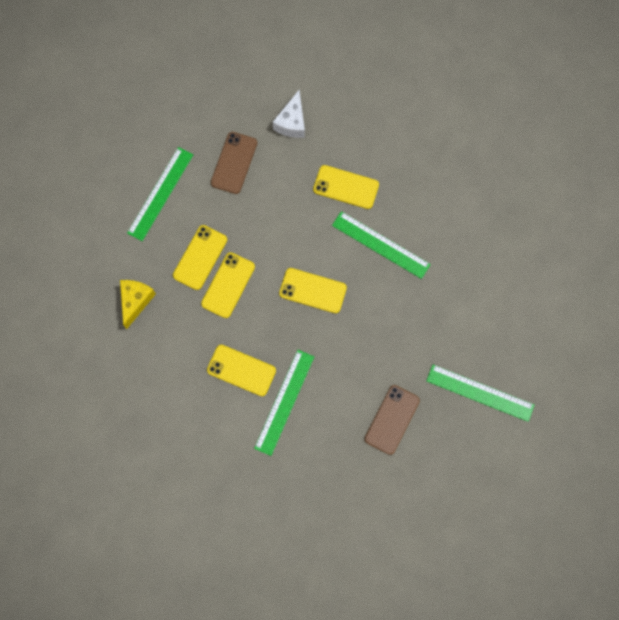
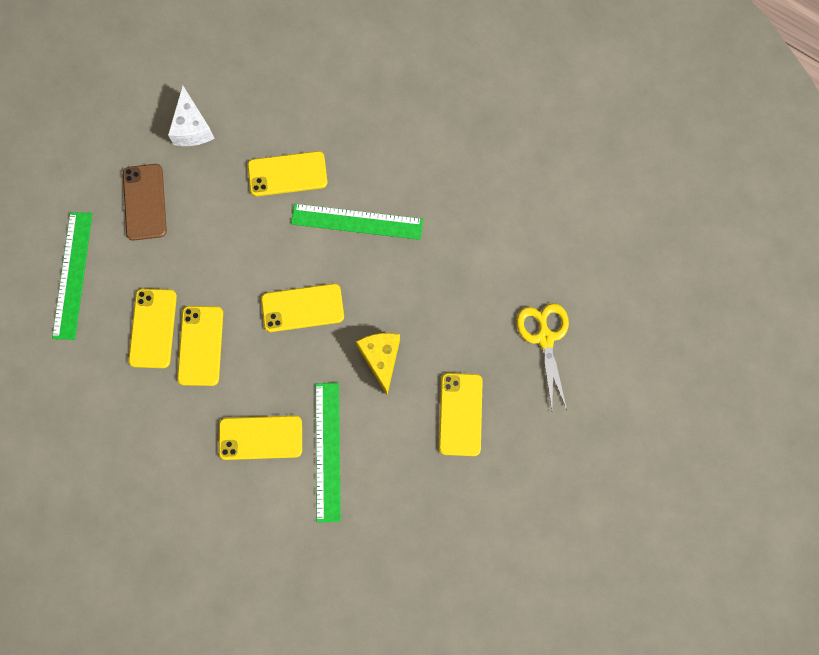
camera: 25 degrees left, 0 degrees up
yellow cheese [120,280,156,329] -> yellow cheese moved to [356,333,400,395]
brown phone [365,385,420,455] -> yellow phone [439,373,483,456]
green ruler [426,365,535,422] -> yellow scissors [516,303,569,410]

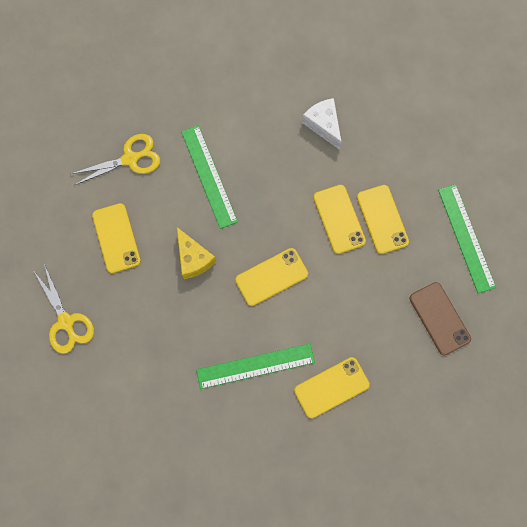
camera: 160 degrees right, 0 degrees up
white cheese [168,86,215,146] -> white cheese moved to [302,98,342,150]
yellow phone [219,415,302,460] -> none
none -> yellow scissors [71,134,160,185]

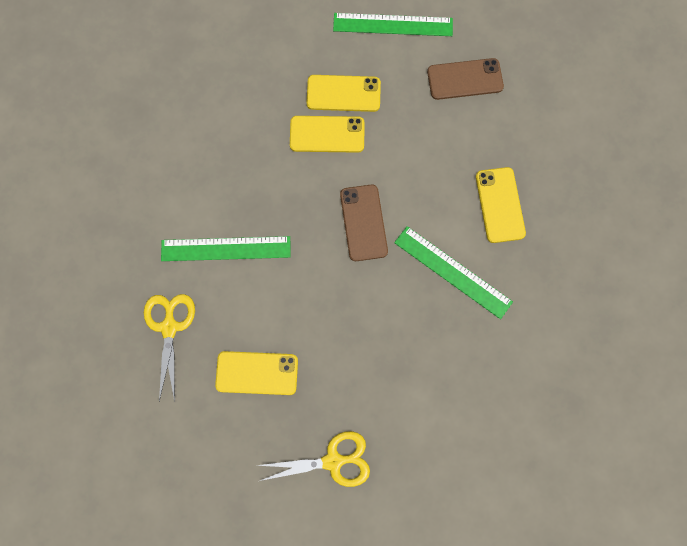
camera: 70 degrees left, 0 degrees up
yellow cheese [177,227,216,279] -> none
green ruler [196,344,315,389] -> green ruler turned 60 degrees counterclockwise [394,226,513,319]
yellow phone [235,248,308,306] -> brown phone [340,185,388,261]
white cheese [302,98,342,150] -> none

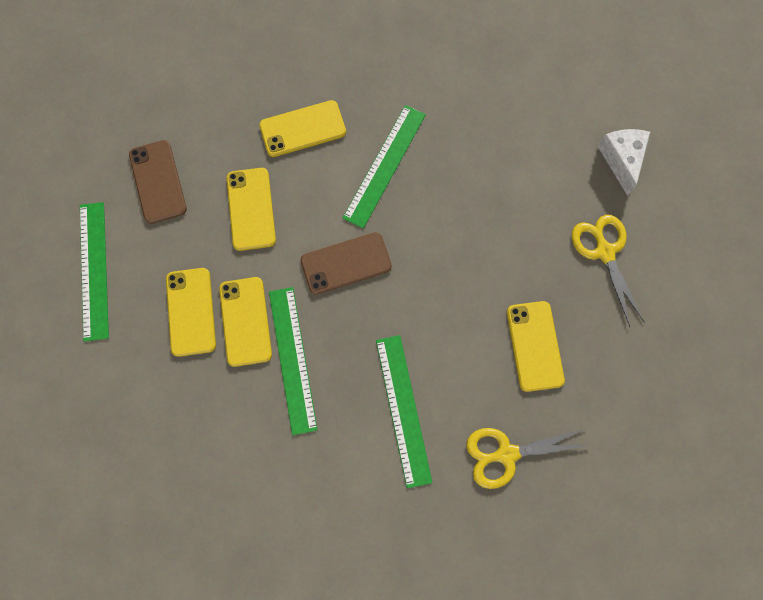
camera: 100 degrees left, 0 degrees up
none -> yellow phone [226,168,276,251]
none -> green ruler [269,287,318,435]
none -> white cheese [598,129,650,196]

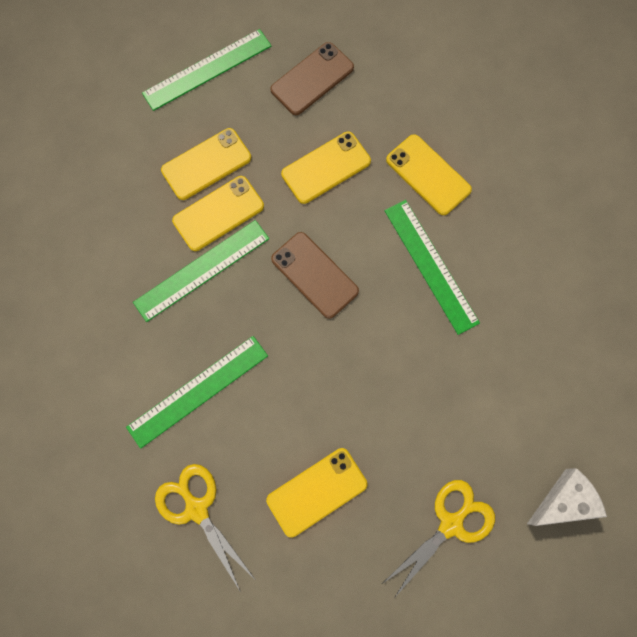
camera: 65 degrees right, 0 degrees up
green ruler [343,105,426,228] -> green ruler turned 60 degrees clockwise [384,200,480,335]

